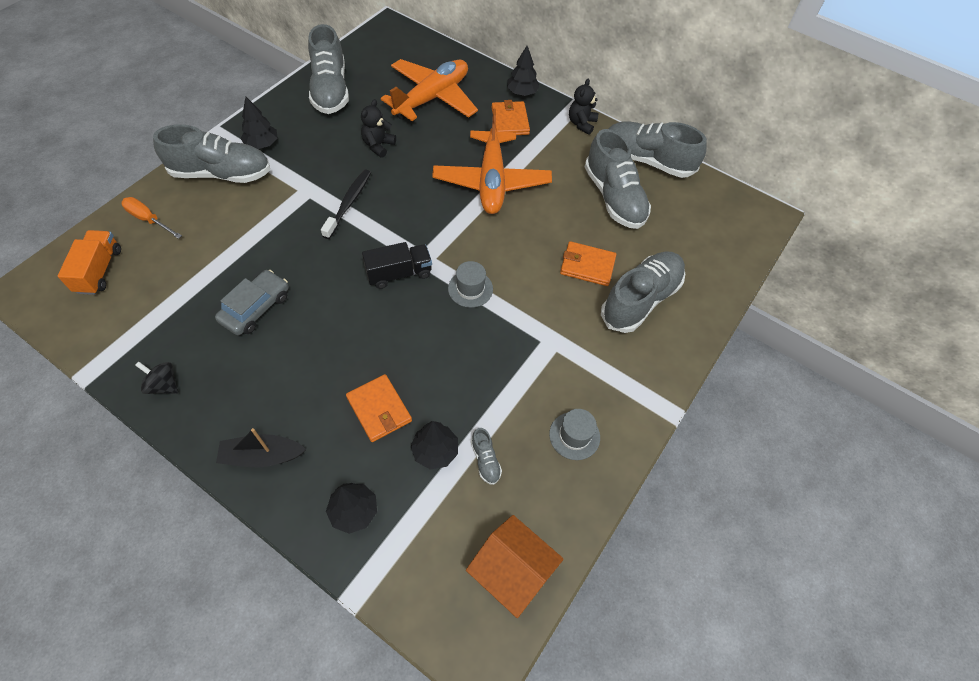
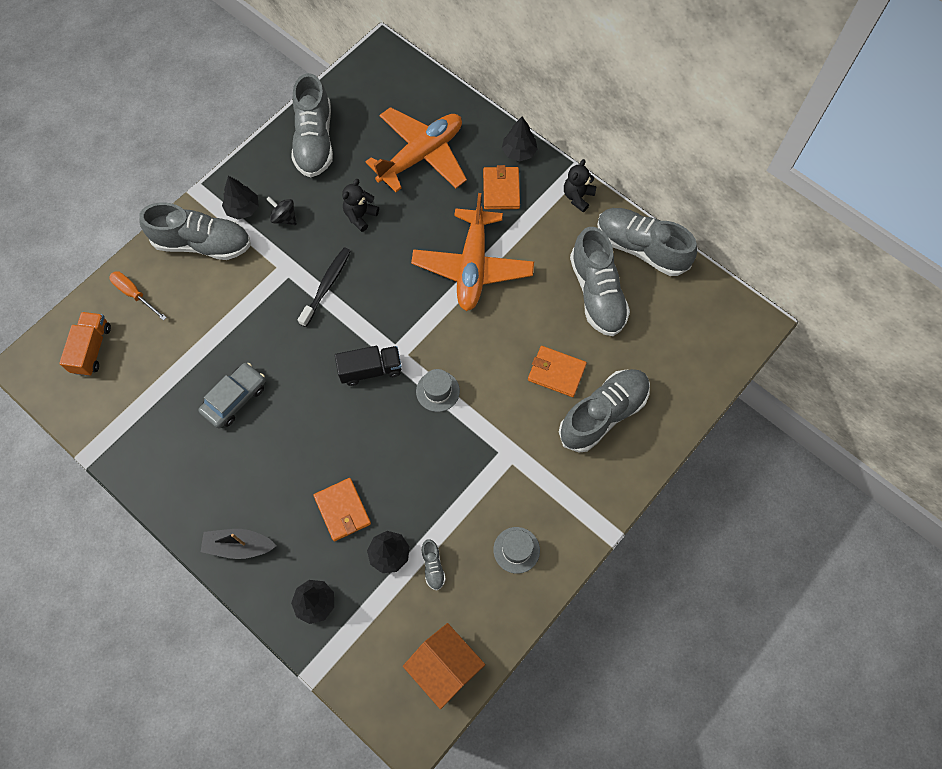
camera: 10 degrees right, 10 degrees up
black spinning top [135,361,178,394] -> black spinning top moved to [267,197,297,225]

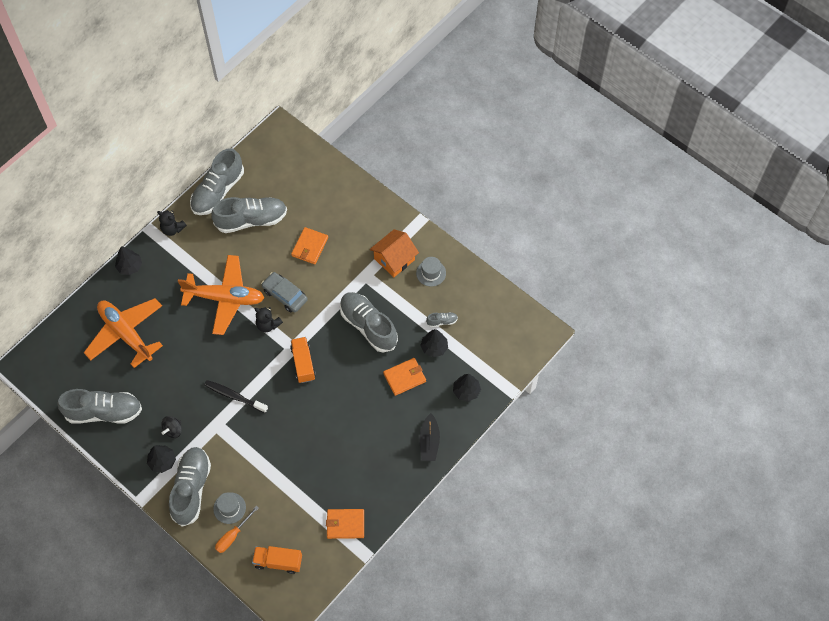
camera: 90 degrees left, 5 degrees down
grey car [198,363,266,428] -> grey car moved to [261,272,308,312]
black truck [335,346,402,386] -> orange truck [290,337,316,383]
black teddy bear [342,179,379,232] -> black teddy bear moved to [255,307,283,332]
orange house [403,623,485,709] -> orange house moved to [370,229,419,277]
grey hat [416,369,460,412] -> grey hat moved to [213,492,246,524]
orange wallet [483,165,520,209] -> orange wallet moved to [326,509,364,539]
grey shoe [559,369,650,453] -> grey shoe moved to [340,292,398,353]

